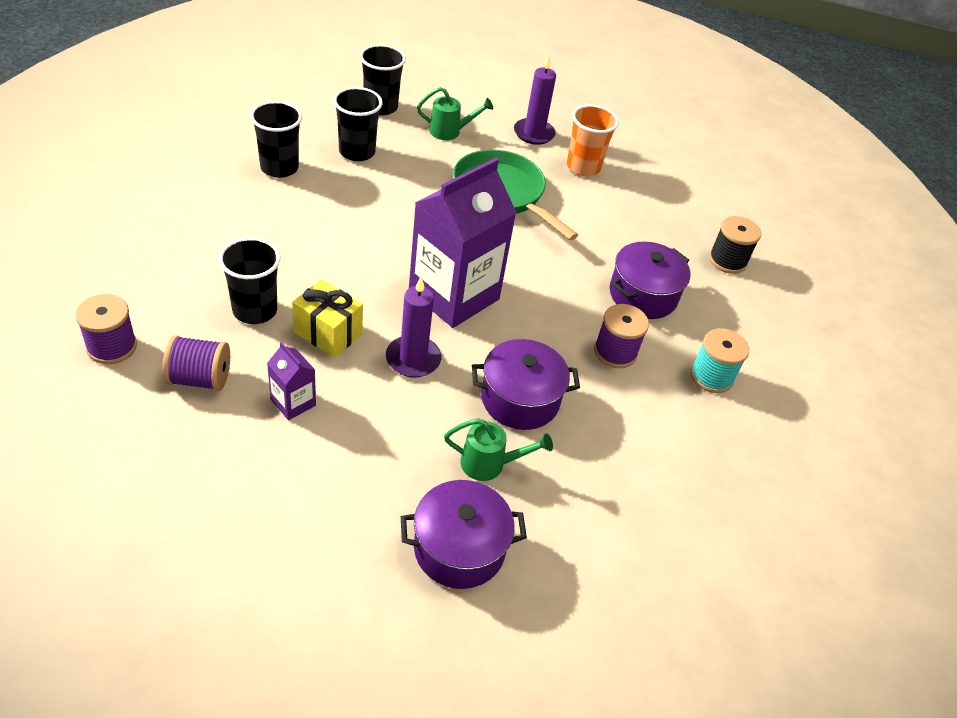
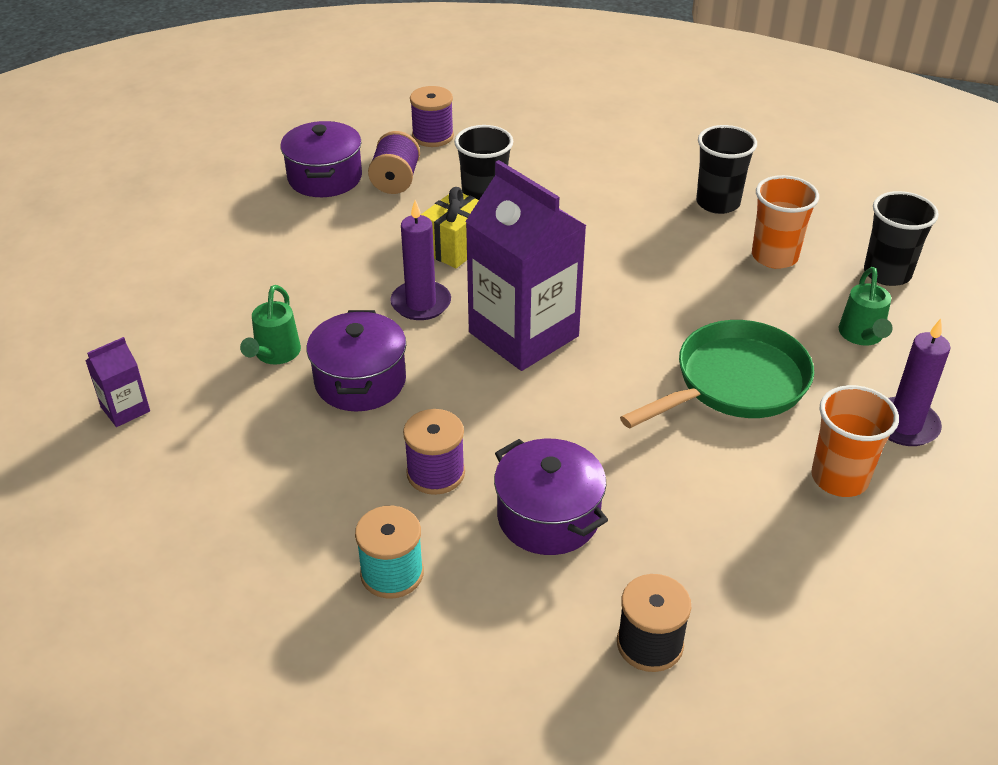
camera: 100 degrees right, 5 degrees down
purple carton [267,342,316,420] -> purple carton moved to [86,337,150,427]
black cup [333,87,383,161] -> orange cup [752,175,819,269]
purple pot [401,480,527,589] -> purple pot moved to [280,121,362,197]

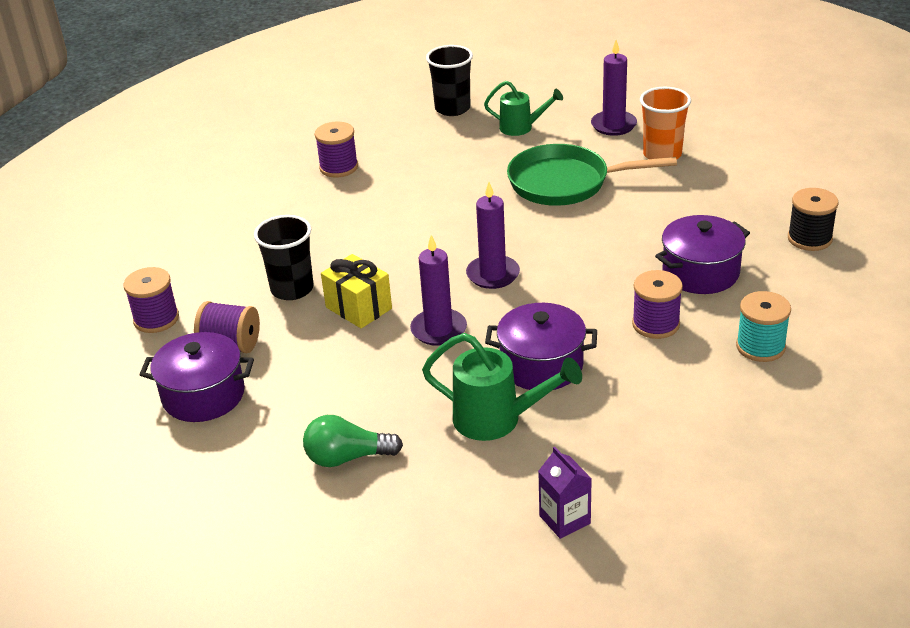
camera: 80 degrees left, 5 degrees down
green watering can [240,285,301,364] -> green watering can [422,333,582,441], size x1.51
purple carton [465,160,587,371] -> purple candle [466,182,520,289]
green pan [620,320,814,428] -> green pan turned 60 degrees counterclockwise [507,144,677,206]
black cup [696,125,757,214] -> purple spool [315,121,358,178]
orange cup [752,175,819,269] -> none
none -> green light bulb [303,415,403,467]

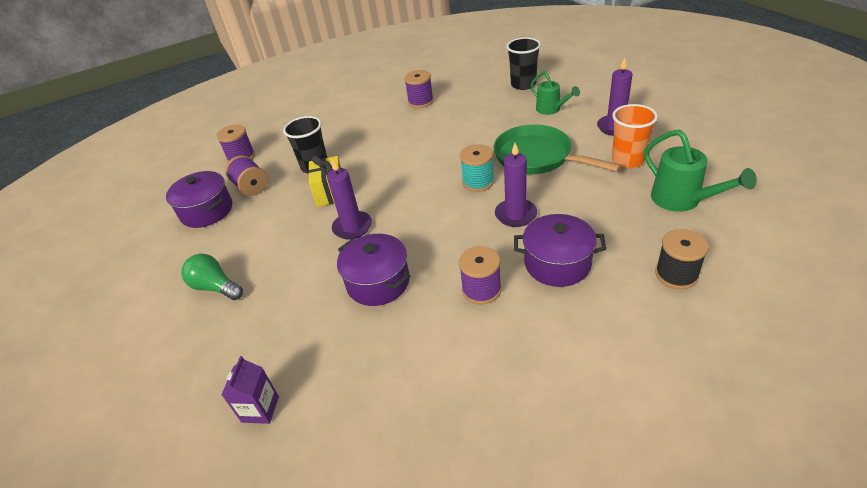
camera: 40 degrees right, 5 degrees up
green watering can [422,333,582,441] -> green watering can moved to [644,130,757,212]
purple candle [466,182,520,289] -> purple candle moved to [495,143,537,227]
turquoise spool [736,291,791,362] -> turquoise spool moved to [460,144,494,192]

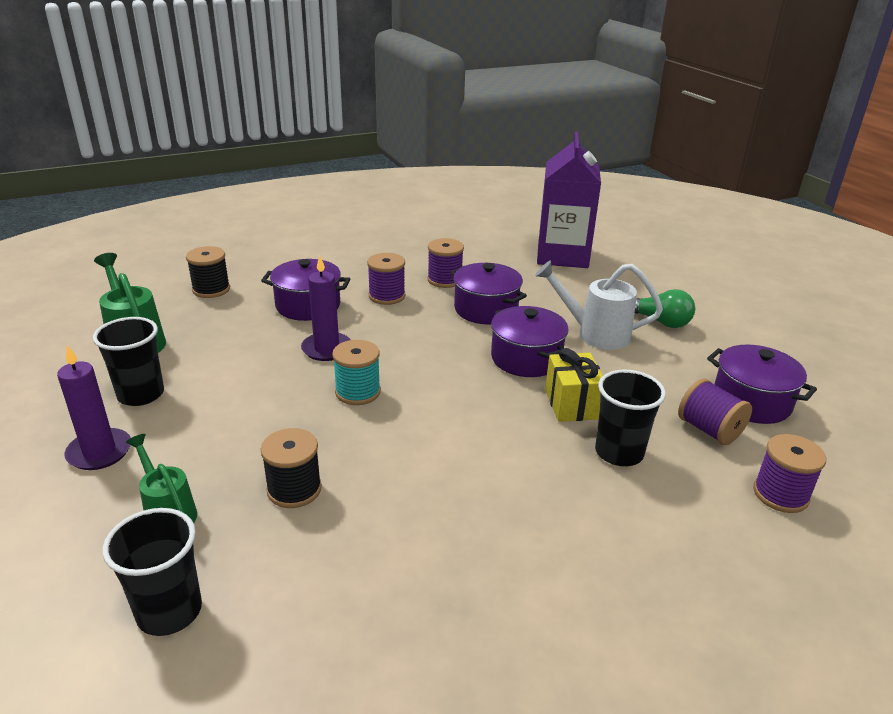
camera: 175 degrees right, 10 degrees down
purple carton [222,356,279,424] -> purple carton [537,132,601,268], size x2.30
purple candle [327,159,372,239] -> purple pot [491,306,569,377]
purple spool [404,70,434,108] -> purple spool moved to [427,238,464,288]
green pan [494,124,621,174] -> none
orange cup [612,104,658,168] -> black cup [93,317,164,406]
none -> black spool [261,428,322,508]
none -> white watering can [535,260,663,350]

